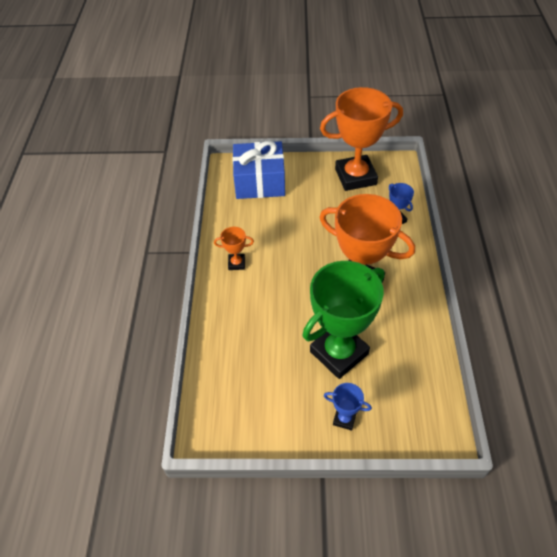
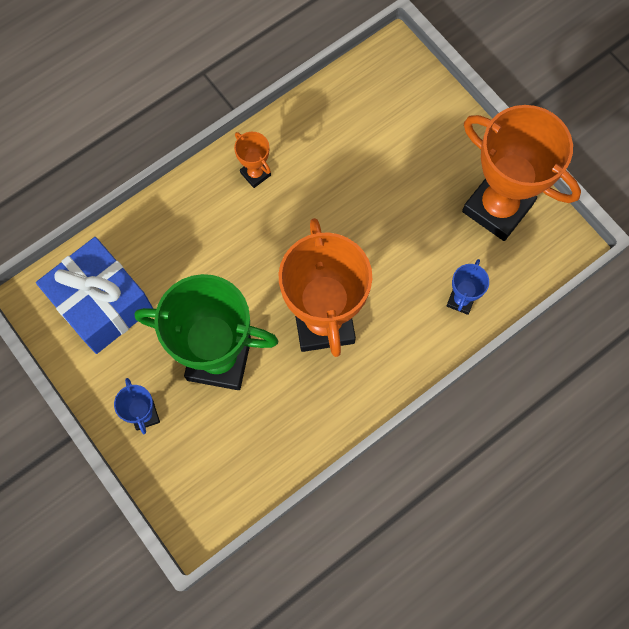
camera: 50 degrees right, 20 degrees up
blue gift [233,141,285,199] -> blue gift moved to [36,237,153,354]

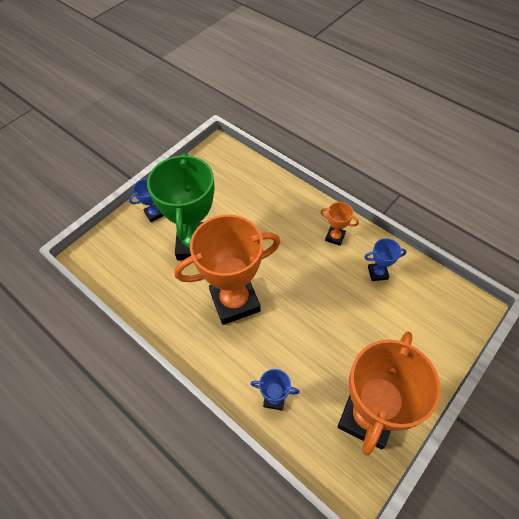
camera: 80 degrees right, 15 degrees down
blue gift [36,237,153,354] -> none
orange trophy [234,132,271,188] -> orange trophy turned 75 degrees clockwise [320,202,359,246]
none -> blue trophy [364,238,407,281]

